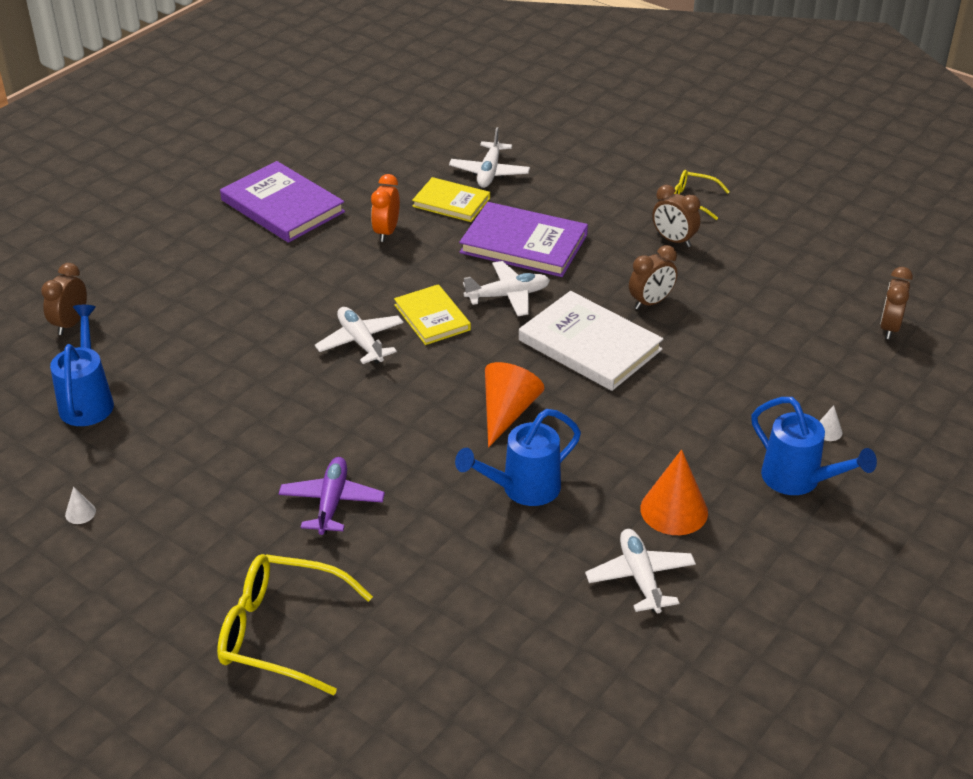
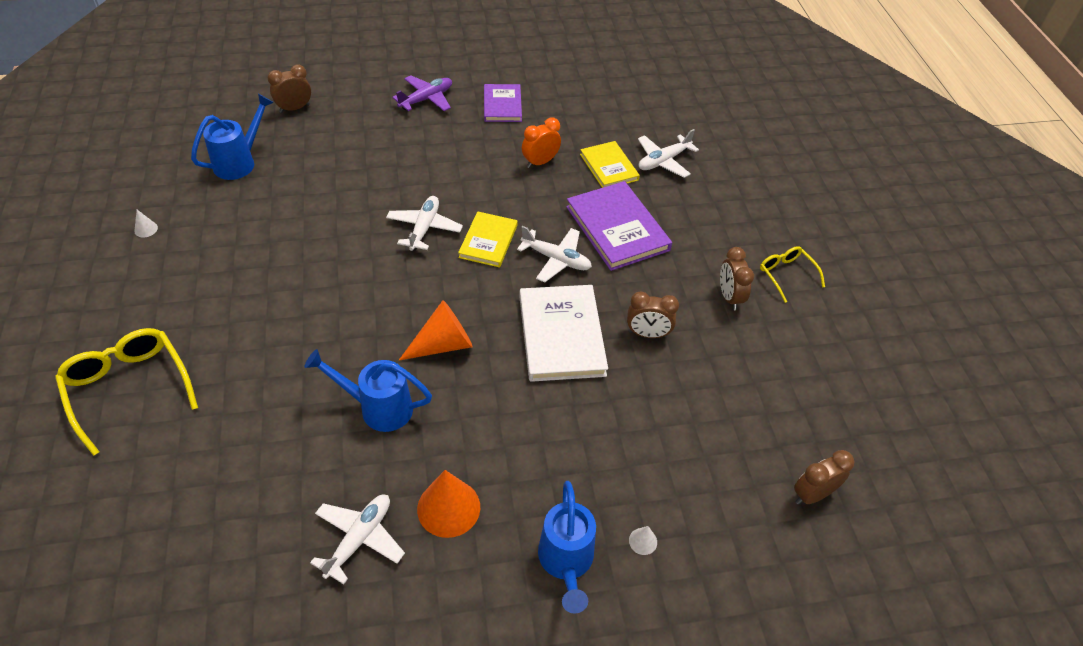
camera: 40 degrees right, 10 degrees up
purple book [220,161,345,243] -> purple book [484,84,522,122], size x0.62
purple plane [279,457,385,535] -> purple plane moved to [392,76,452,111]

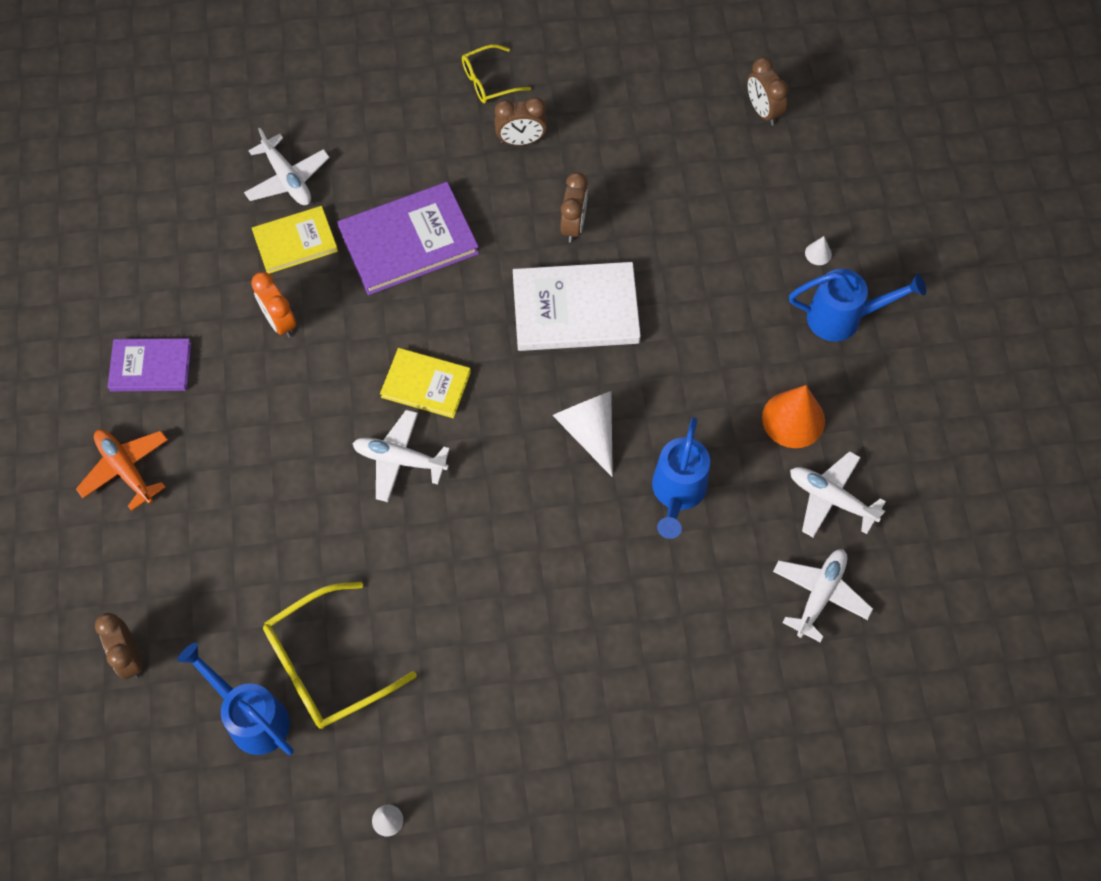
camera: 85 degrees left, 15 degrees up
yellow glasses [55,328,198,456] -> yellow glasses moved to [263,582,417,729]
purple plane [392,76,452,111] -> orange plane [76,429,168,511]
orange cone [399,300,473,361] -> white cone [552,391,613,477]
white plane [517,226,592,282] -> white plane moved to [773,549,873,643]

